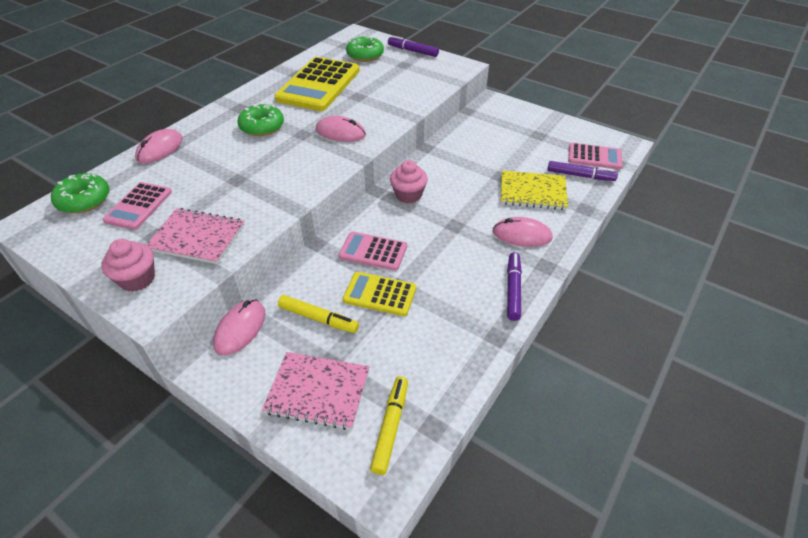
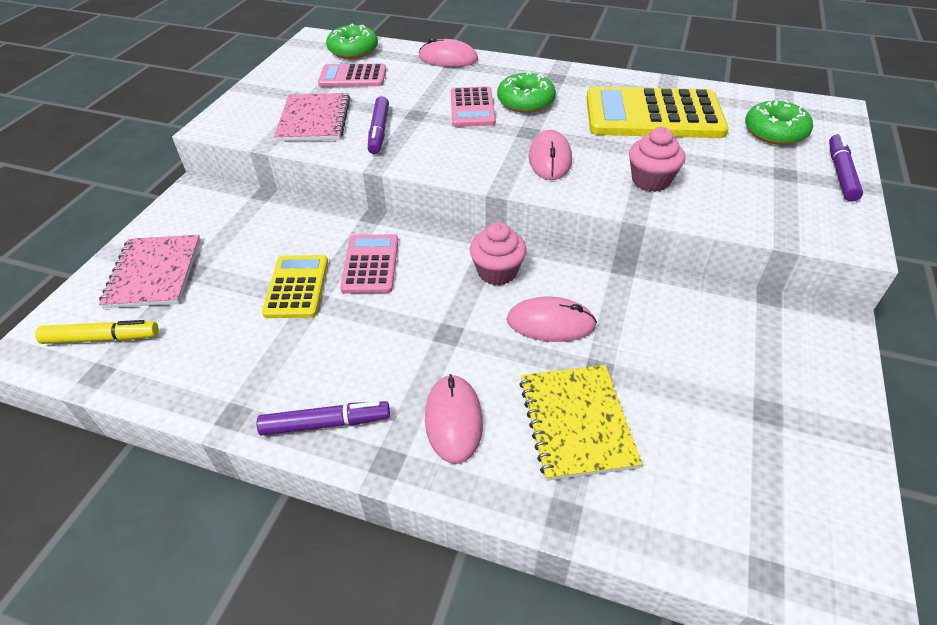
camera: 75 degrees right, 0 degrees up
pink cupcake [101,239,155,292] -> pink cupcake moved to [629,127,685,192]
pink mouse [213,300,265,356] -> pink mouse moved to [507,297,597,342]
yellow marker [278,295,359,333] -> none
purple marker [547,161,618,181] -> purple marker moved to [368,96,389,154]
pink calculator [568,143,623,169] -> pink calculator moved to [451,86,496,127]

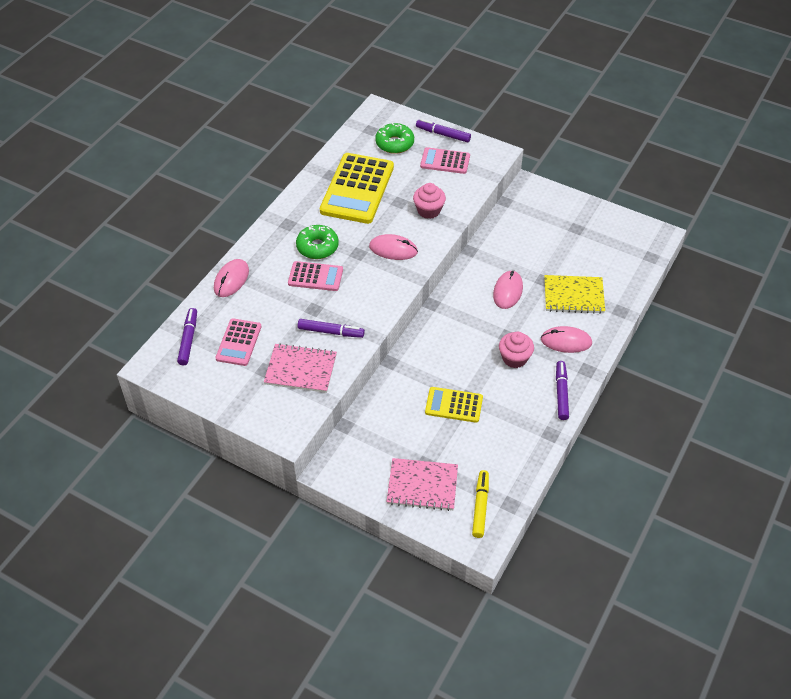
camera: 80 degrees left, 5 degrees up
green donut [326,23,378,59] -> purple marker [177,308,197,365]
pink calculator [340,234,398,294] -> pink calculator moved to [420,147,470,174]
pink cupcake [470,222,526,285] -> pink cupcake moved to [499,332,534,368]

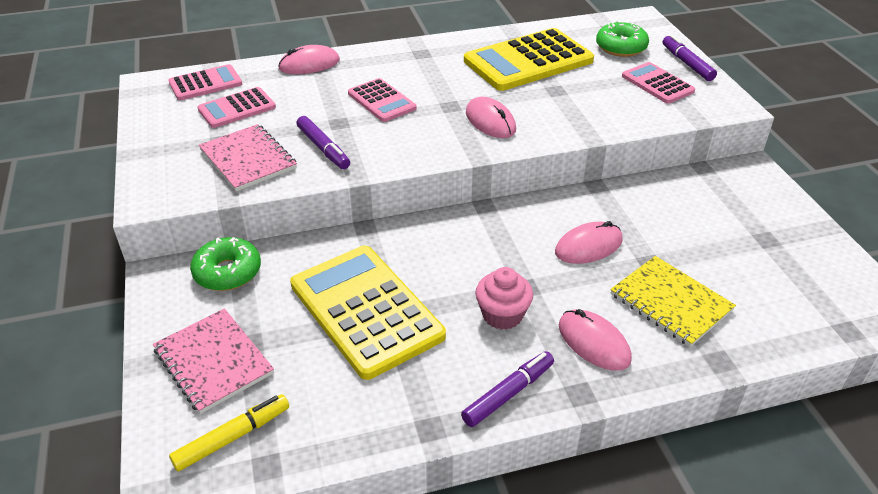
camera: 45 degrees right, 10 degrees down
purple marker [177,308,197,365] -> pink calculator [168,64,242,100]
green donut [296,225,339,259] -> green donut moved to [190,237,261,291]
pink cupcake [413,183,446,219] -> none
yellow calculator [425,387,483,423] -> yellow calculator [290,245,446,380], size x1.84

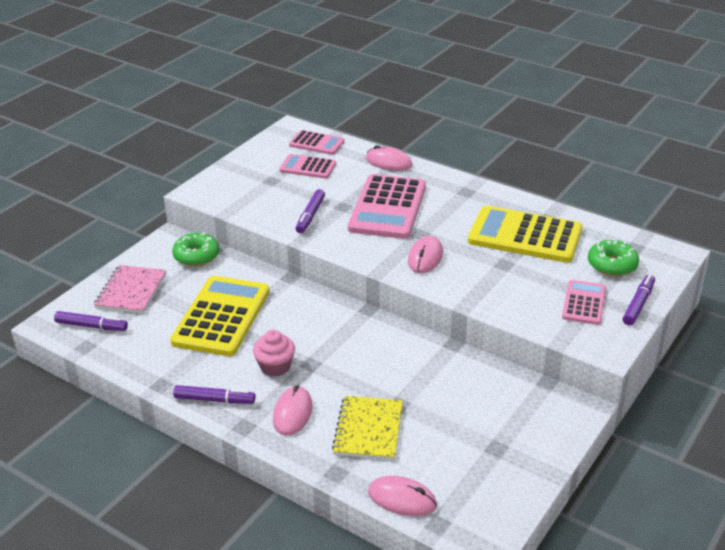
camera: 50 degrees right, 5 degrees down
yellow marker [169,394,289,472] -> purple marker [54,311,128,331]
pink notebook [199,124,297,191] -> none
pink calculator [348,78,417,122] -> pink calculator [348,174,426,239], size x1.84
pink mouse [555,221,623,264] -> pink mouse moved to [368,476,437,516]

